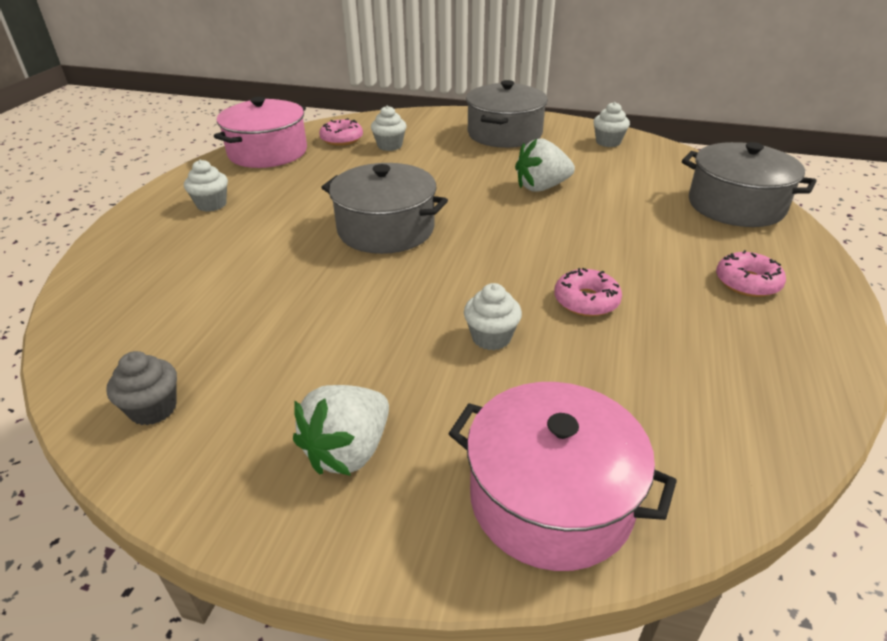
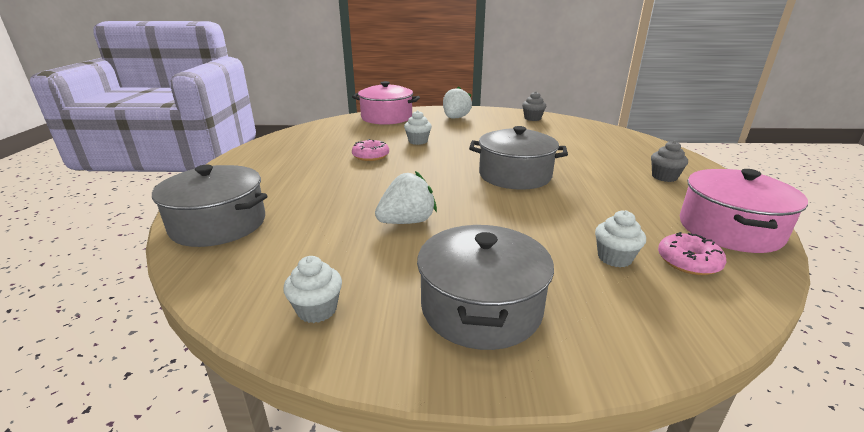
camera: 165 degrees right, 10 degrees down
white cupcake [184,160,228,212] -> grey cupcake [651,140,688,182]
pink donut [716,250,786,297] -> none

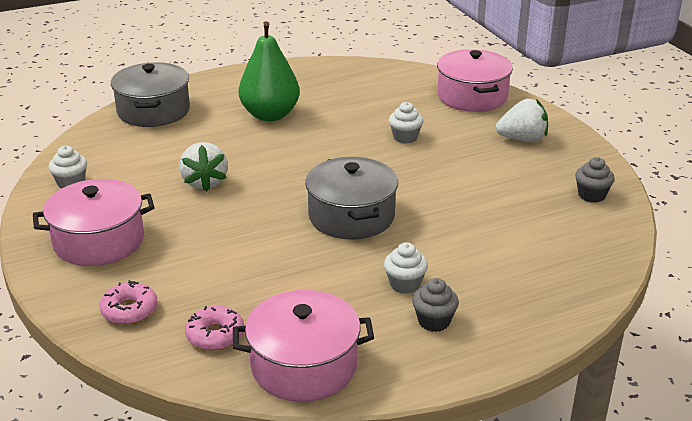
camera: 65 degrees right, 5 degrees up
pink donut [352,139,389,161] -> pink donut moved to [99,280,157,325]
white strawberry [375,171,437,224] -> white strawberry turned 45 degrees clockwise [179,142,228,192]
grey pot [417,225,554,350] -> pink pot [33,179,155,266]
white cupcake [595,210,646,268] -> white cupcake moved to [384,242,428,294]
none -> green pear [239,21,300,121]

